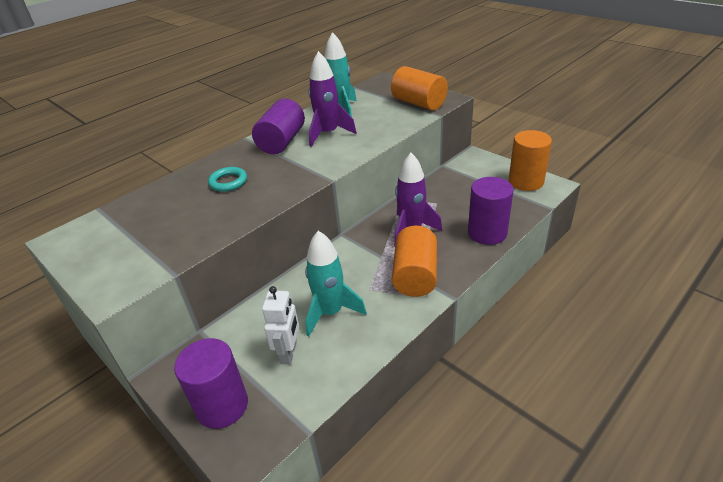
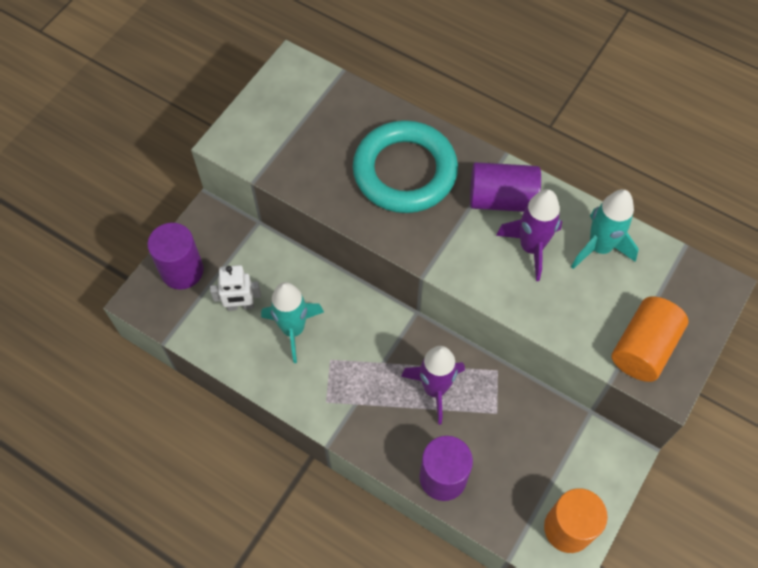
camera: 75 degrees right, 25 degrees up
turquoise ring [208,167,247,192] -> turquoise ring [353,120,458,213], size x2.39
orange cylinder [392,226,437,297] -> none

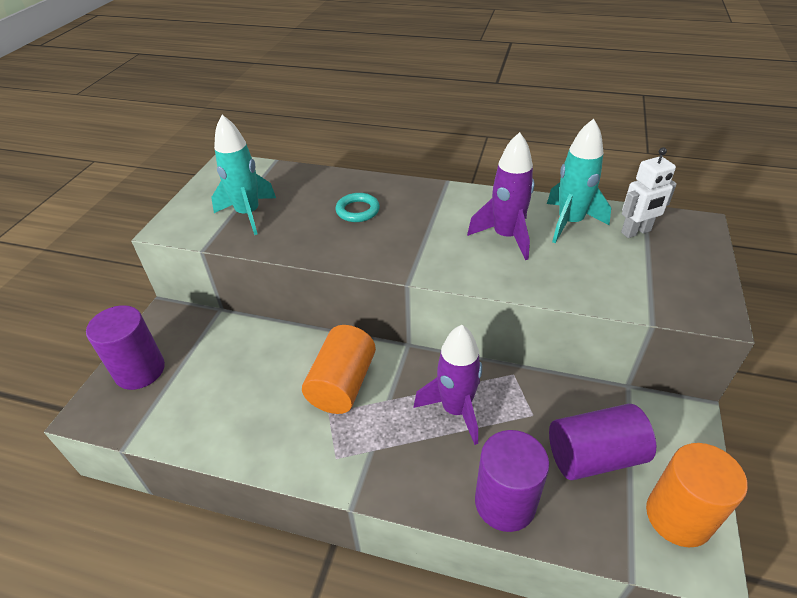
camera: 15 degrees left, 20 degrees down
white robot [210,265,261,311] -> white robot moved to [621,147,677,238]
turquoise rocket [261,282,324,363] -> turquoise rocket moved to [211,115,276,235]
turquoise ring [353,120,458,213] -> turquoise ring [336,193,380,222], size x0.42
purple cylinder [470,162,541,212] -> purple cylinder moved to [549,404,656,480]
orange cylinder [612,297,688,382] -> orange cylinder moved to [302,325,376,414]

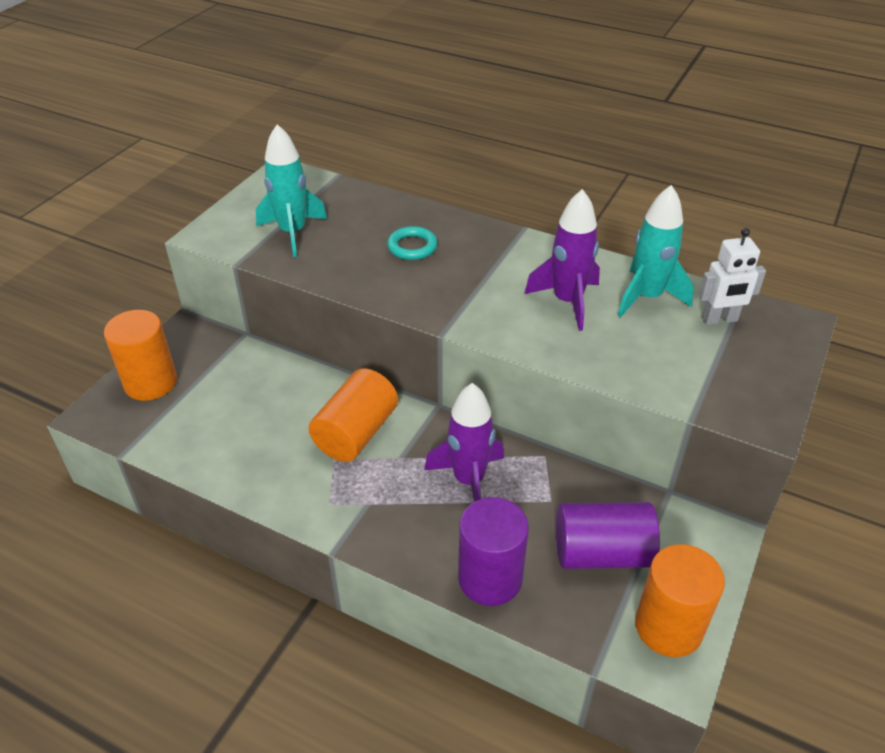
camera: 10 degrees right, 0 degrees up
purple cylinder [86,305,165,390] -> orange cylinder [104,310,177,401]

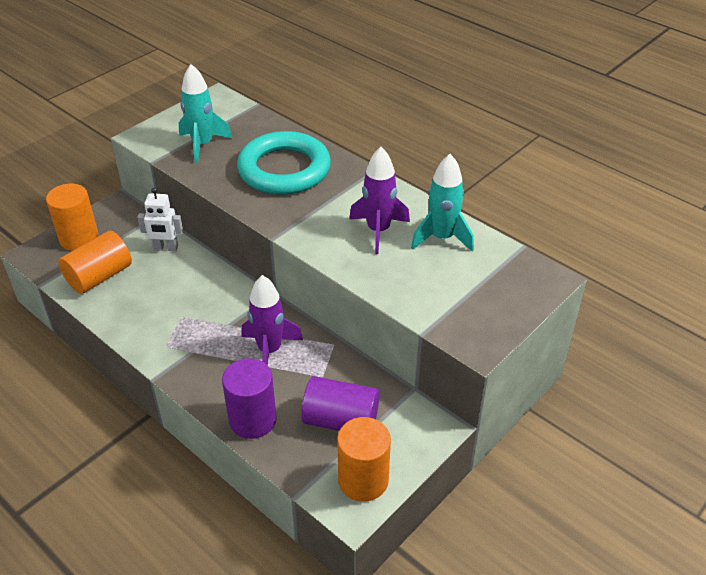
camera: 15 degrees right, 0 degrees up
orange cylinder [308,368,398,462] -> orange cylinder moved to [58,231,132,294]
turquoise ring [387,226,437,260] -> turquoise ring [237,131,331,195], size x2.39
white robot [698,228,766,325] -> white robot moved to [138,188,183,251]

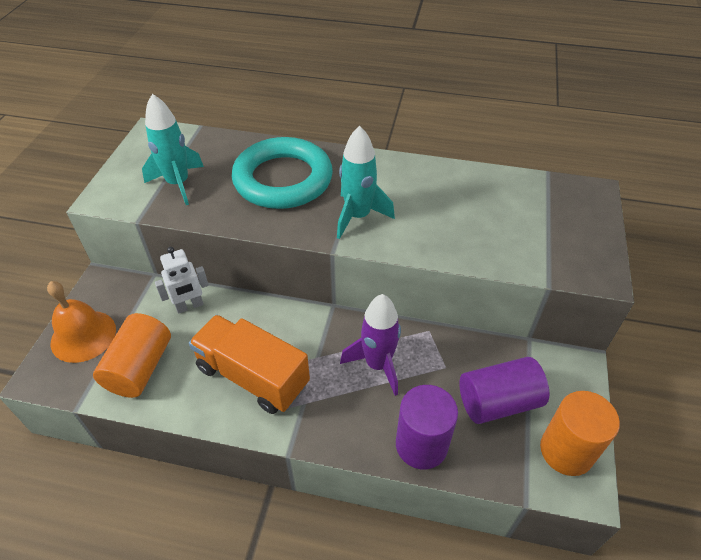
camera: 30 degrees left, 5 degrees up
orange cylinder [46,184,99,251] -> orange bell [47,281,116,363]
purple rocket [349,147,410,254] -> none
turquoise rocket [411,154,474,252] -> turquoise rocket moved to [337,126,395,239]
none -> orange truck [189,315,310,414]

